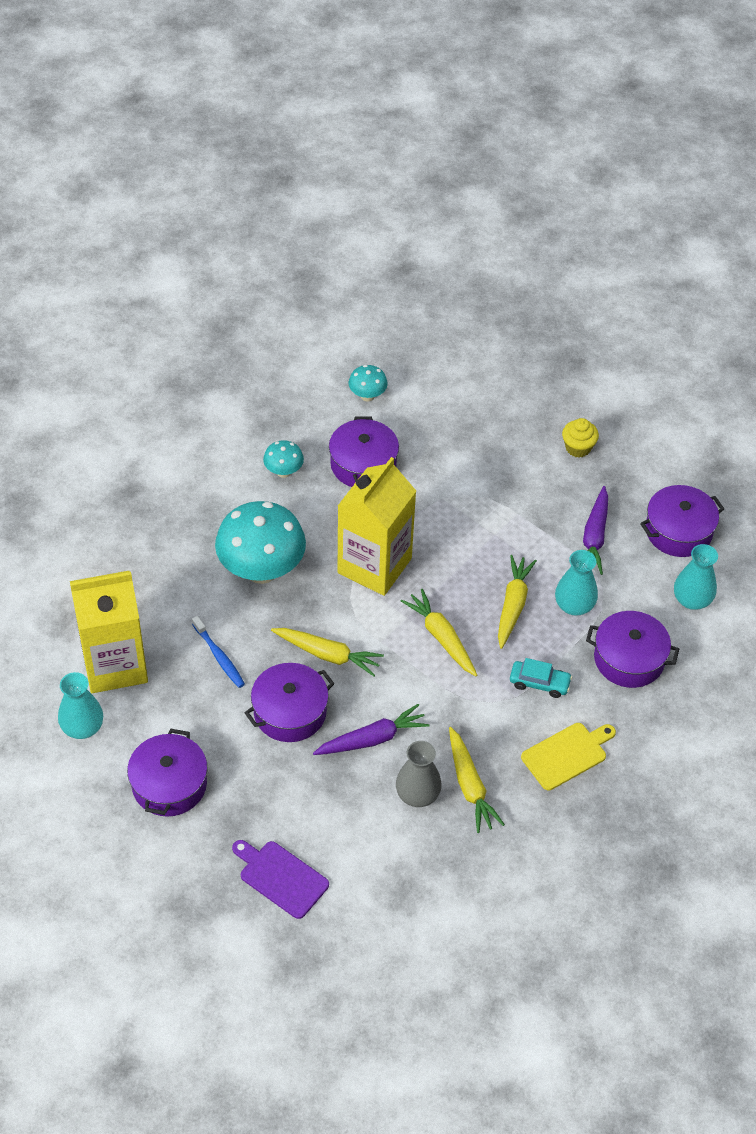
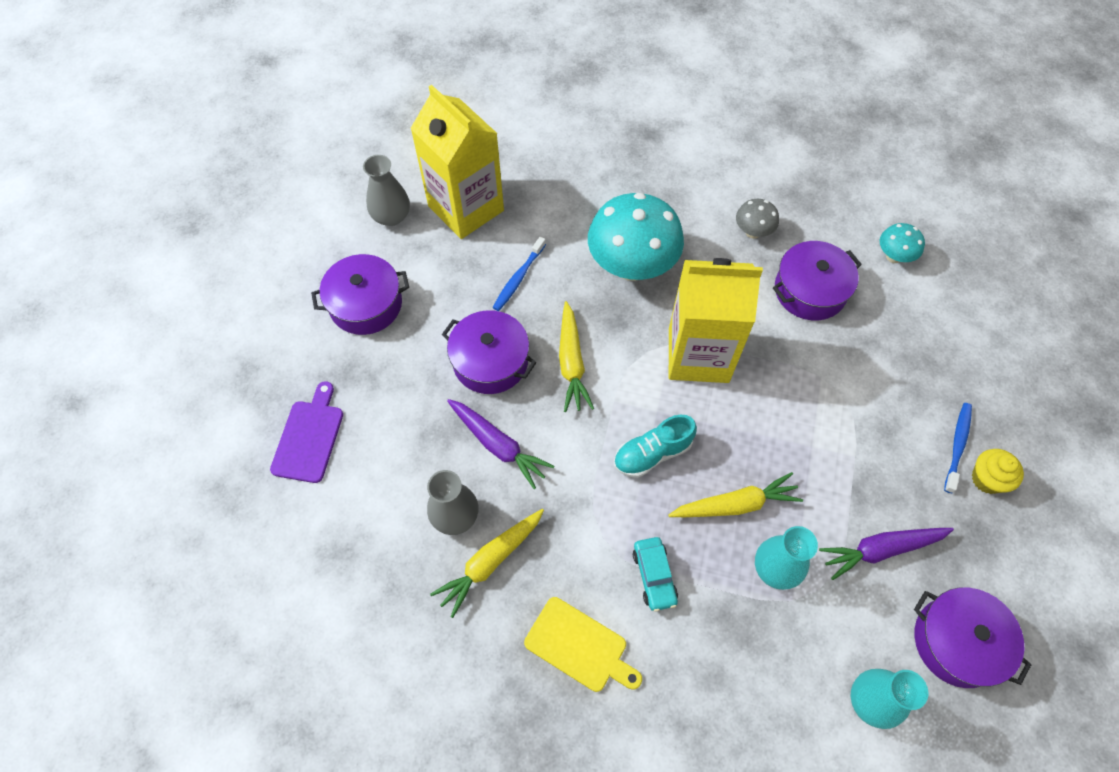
camera: 65 degrees right, 10 degrees up
turquoise vase [58,672,103,739] -> grey vase [363,155,410,226]
turquoise mushroom [263,440,304,478] -> grey mushroom [736,199,779,239]
yellow carrot [401,589,477,676] -> turquoise shoe [614,415,697,478]
purple pot [586,611,679,688] -> none
none -> blue toothbrush [944,403,972,493]

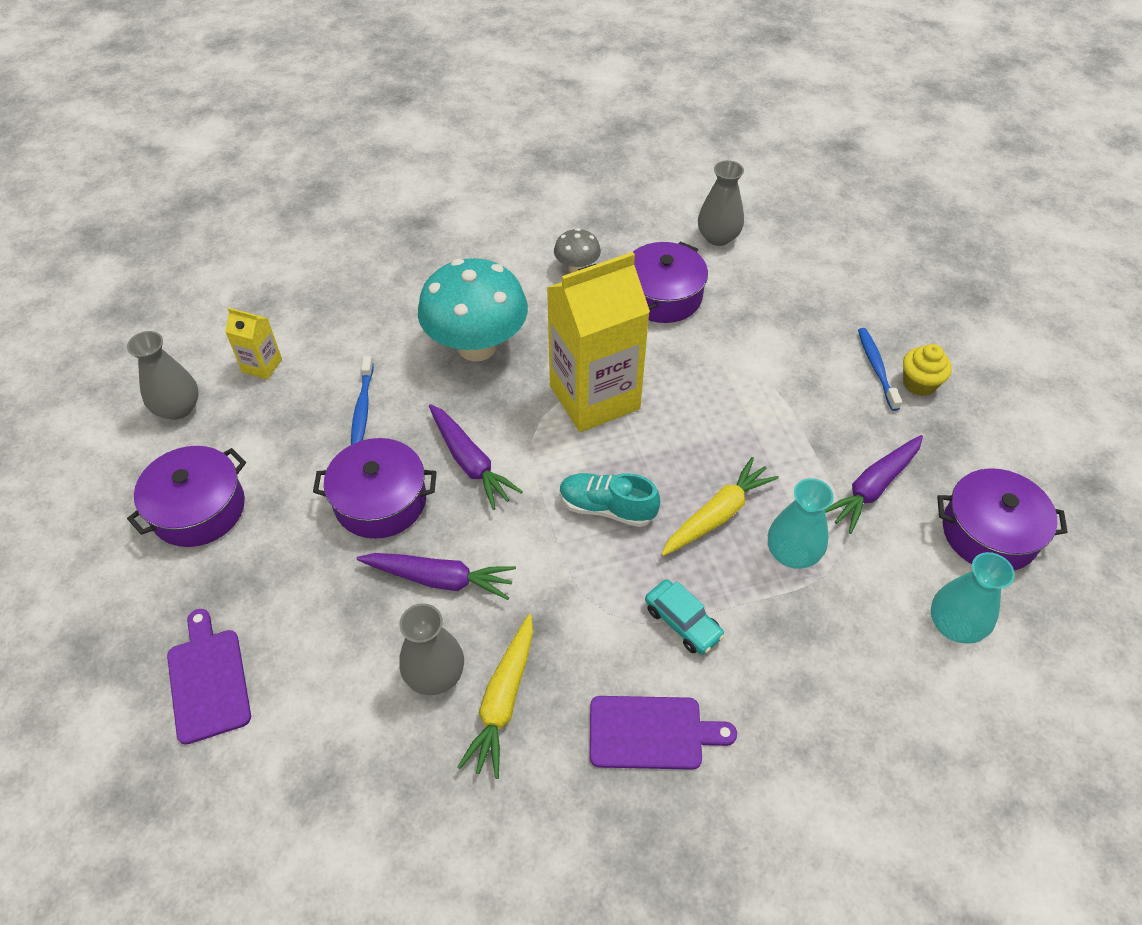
camera: 30 degrees left, 10 degrees down
yellow carton [410,85,504,239] -> yellow carton [225,308,282,380], size x0.44
yellow cutting board [524,597,642,692] -> purple cutting board [590,696,737,770]
yellow carrot [559,301,594,412] -> purple carrot [429,404,523,510]
turquoise shoe [614,415,697,478] -> turquoise shoe turned 75 degrees clockwise [560,473,660,527]
turquoise mushroom [880,223,925,263] -> grey vase [698,160,744,246]

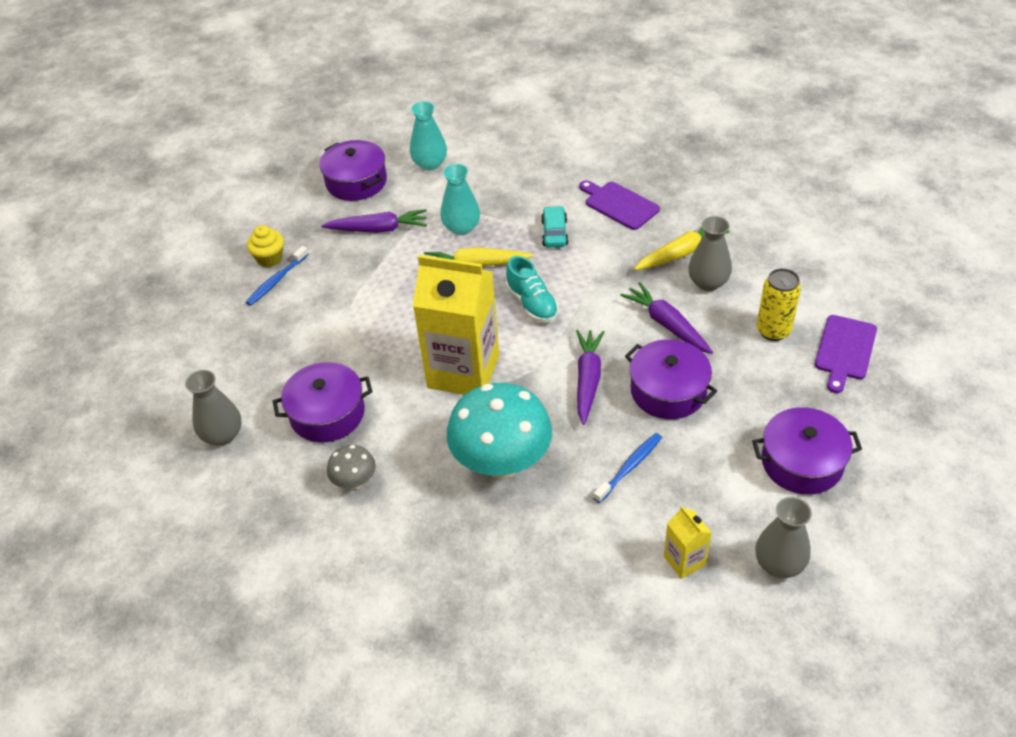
camera: 135 degrees left, 5 degrees down
none -> yellow can [757,268,801,341]

